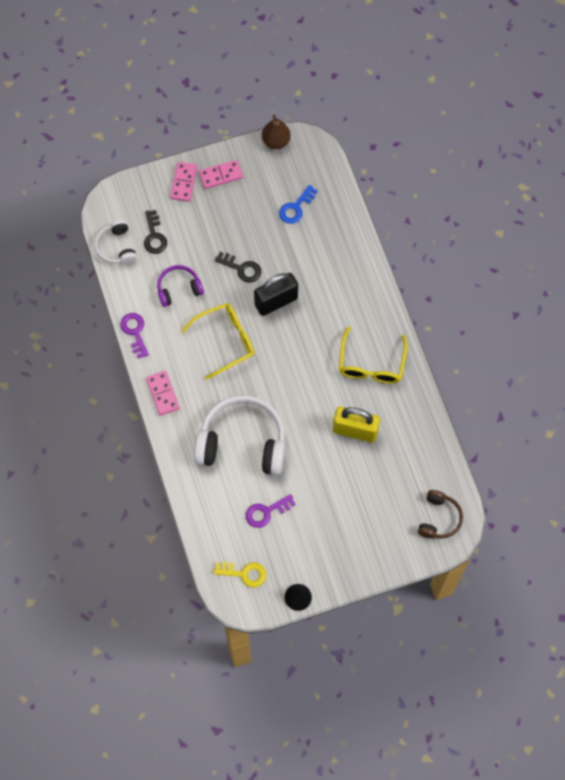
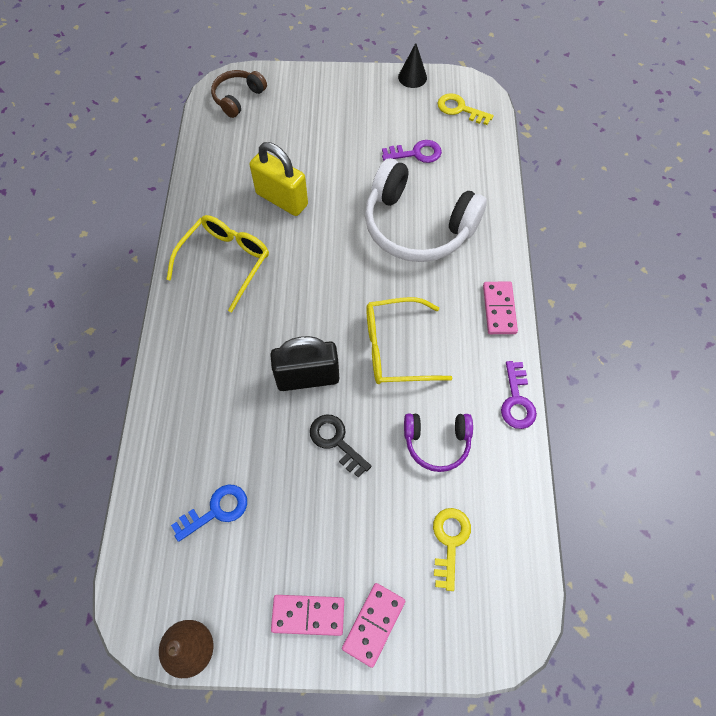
camera: 160 degrees left, 5 degrees down
white headphones [94,220,137,264] -> none
black key [144,210,167,254] -> yellow key [433,508,471,591]

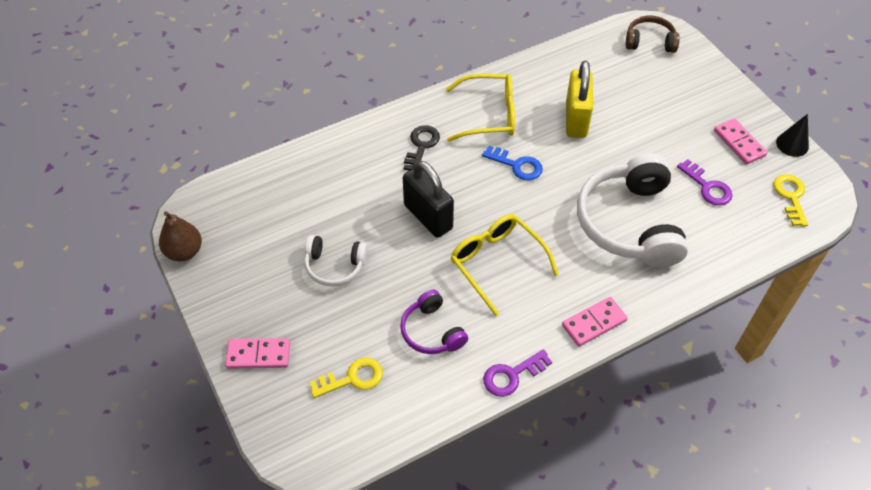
camera: 60 degrees right, 10 degrees down
blue key [171,484,247,542] -> blue key moved to [482,146,543,181]
pink domino [271,595,344,636] -> pink domino moved to [714,119,767,165]
black key [310,415,371,478] -> black key moved to [404,125,440,171]
none -> white headphones [304,235,368,286]

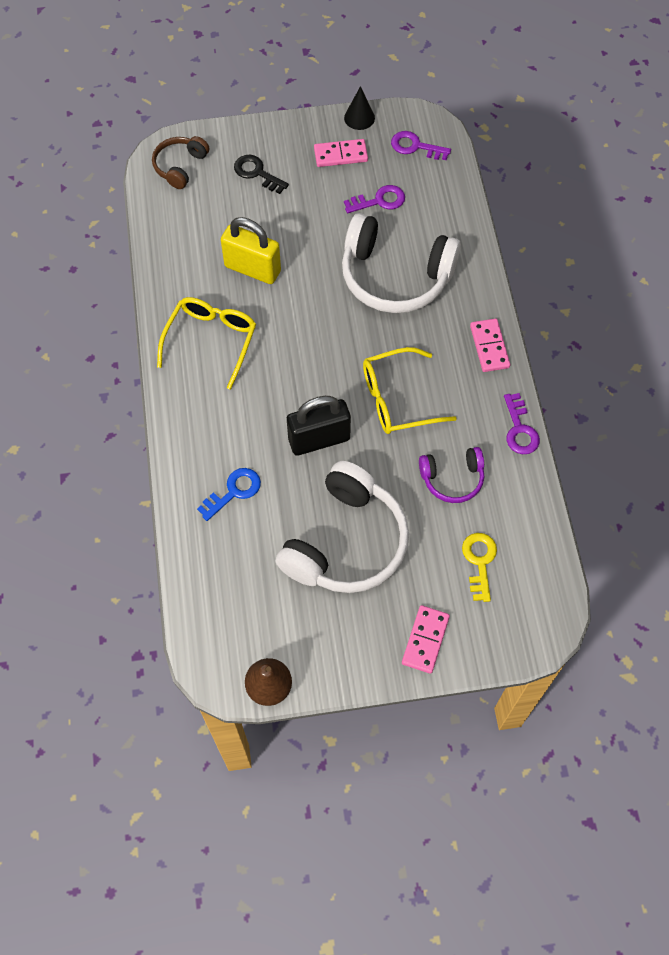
camera: 70 degrees left, 10 degrees up
white headphones [304,235,368,286] -> white headphones [275,461,409,593], size x1.93
black key [404,125,440,171] -> black key moved to [234,155,289,194]
blue key [482,146,543,181] -> blue key moved to [197,468,261,521]
yellow key [774,174,808,227] -> purple key [391,131,451,160]

